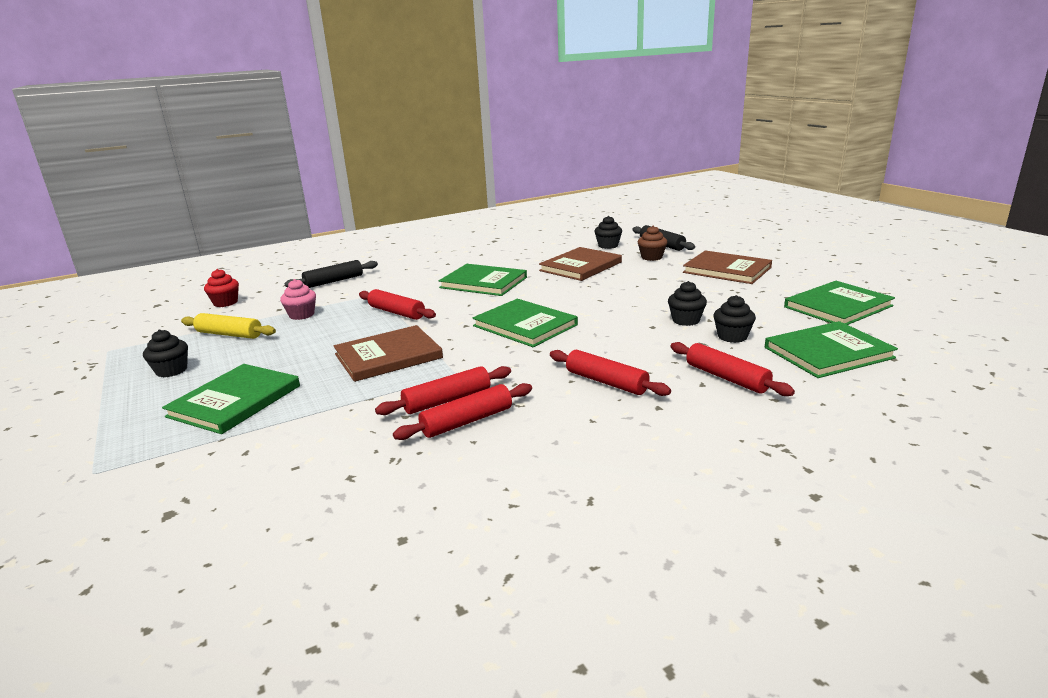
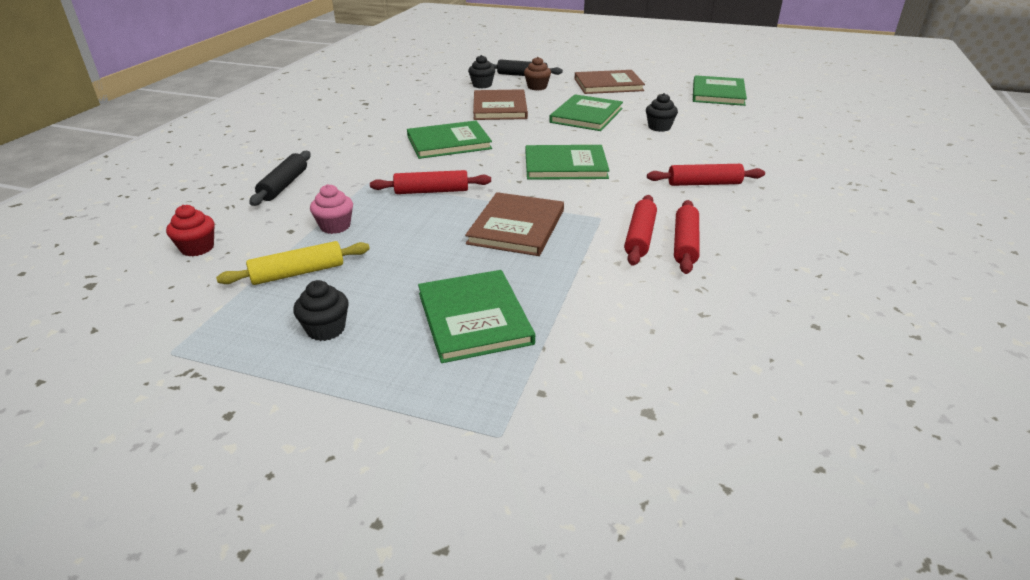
camera: 45 degrees left, 10 degrees up
red rolling pin [671,342,795,396] -> none
black cupcake [713,295,756,343] -> none
green book [765,321,898,378] -> green book moved to [549,94,623,131]

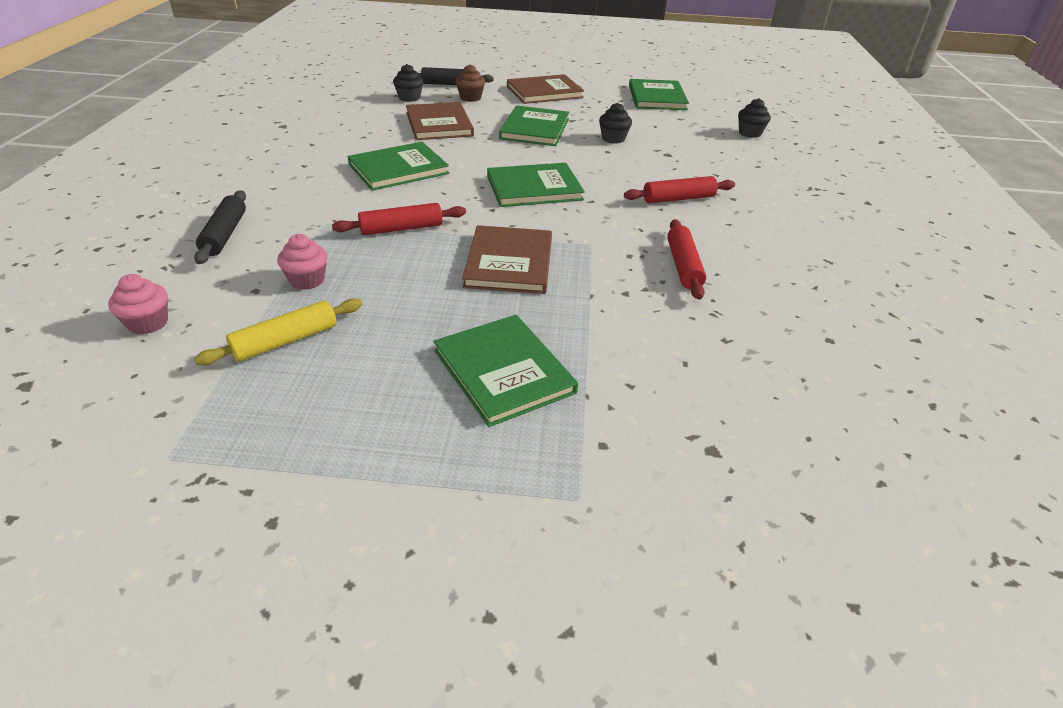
camera: 15 degrees left, 5 degrees up
red cupcake [166,205,215,256] -> pink cupcake [108,274,168,335]
black cupcake [293,280,349,341] -> black cupcake moved to [738,98,771,138]
red rolling pin [624,195,657,266] -> none

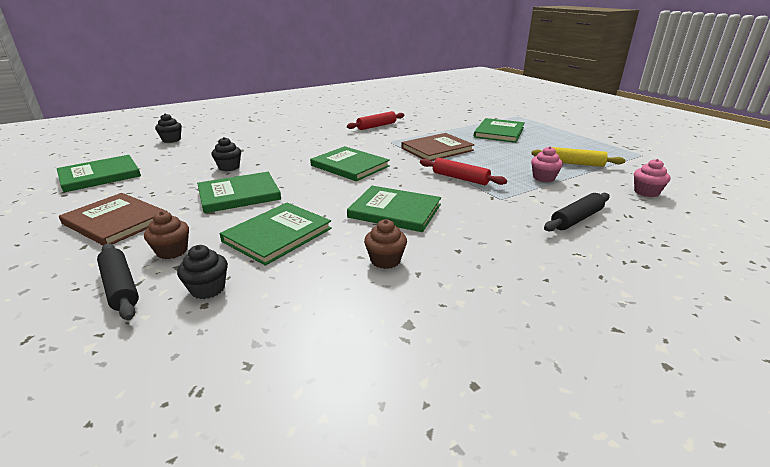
camera: 125 degrees left, 10 degrees down
brown book [406,102,474,140] -> green book [220,203,332,266]
red rolling pin [624,176,735,204] -> none
none -> brown cupcake [364,219,407,269]

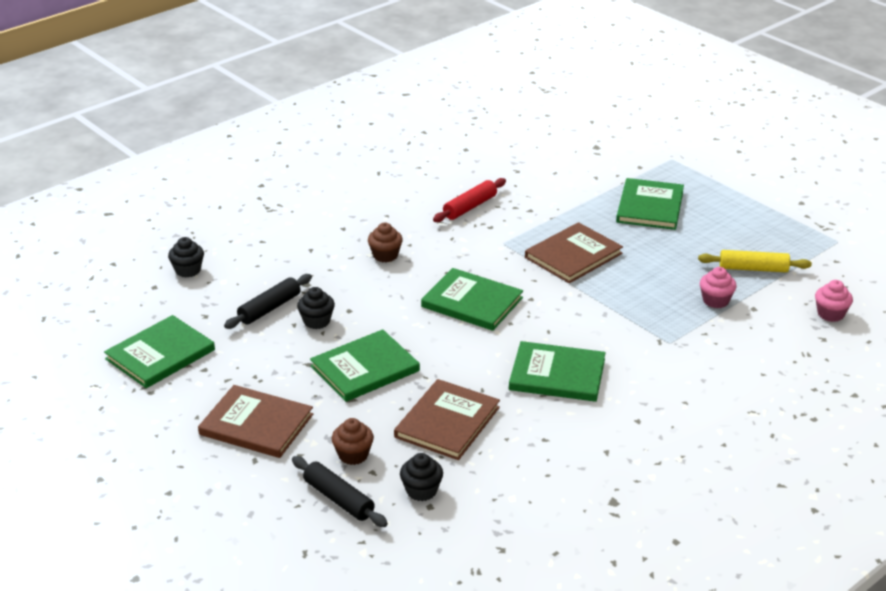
camera: 10 degrees left, 5 degrees up
green book [220,203,332,266] -> brown book [394,379,500,460]
brown cupcake [364,219,407,269] -> brown cupcake moved to [368,223,403,262]
red rolling pin [420,158,507,185] -> none
black rolling pin [544,193,610,231] -> black rolling pin moved to [224,274,312,329]

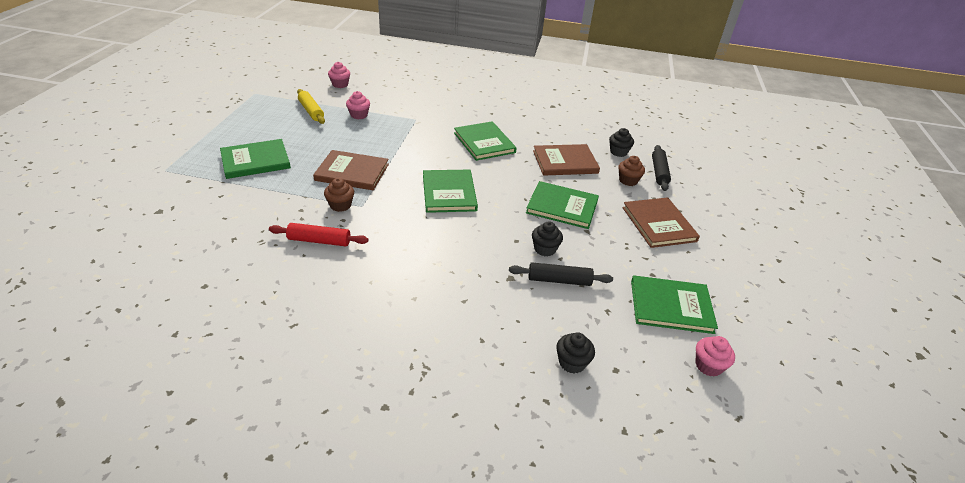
camera: 130 degrees left, 5 degrees up
brown cupcake [368,223,403,262] -> brown cupcake moved to [324,178,354,212]
none -> pink cupcake [695,336,735,377]

